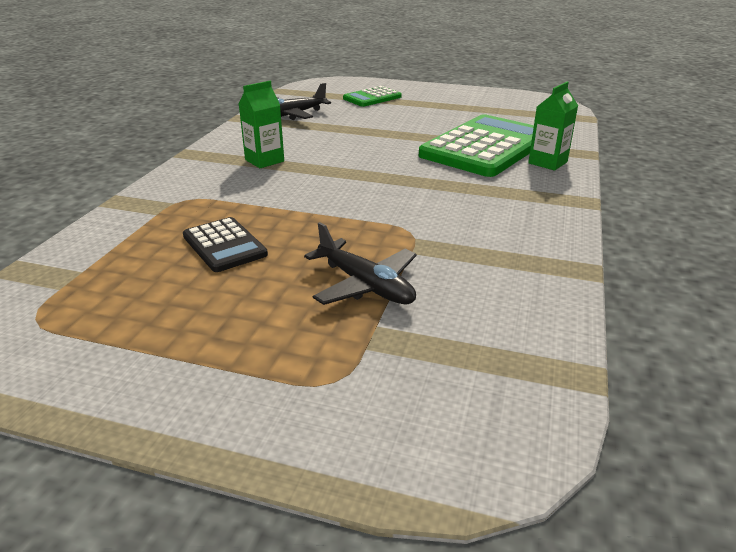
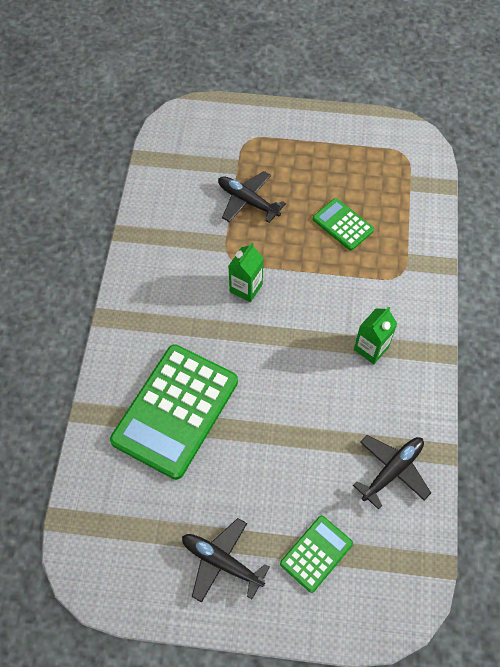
camera: 170 degrees right, 30 degrees up
black calculator [183,217,268,272] -> green calculator [313,198,374,250]
green carton [528,82,578,171] -> green carton moved to [229,243,263,302]
none -> black plane [182,518,270,603]

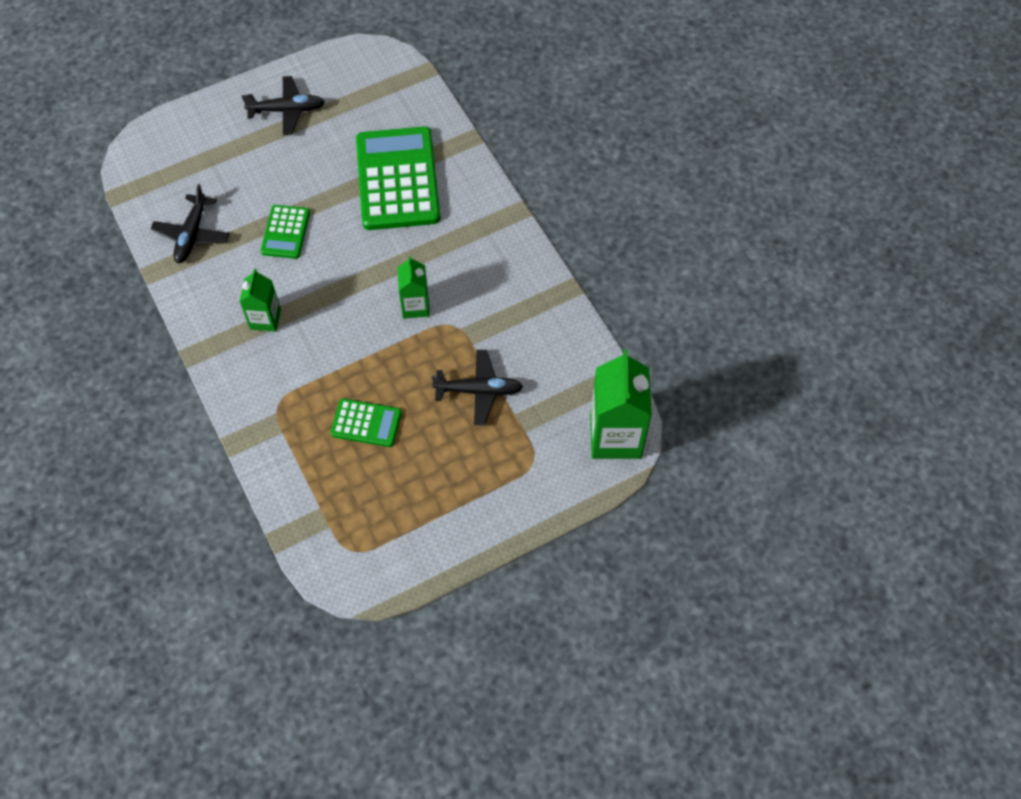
camera: 145 degrees right, 0 degrees up
green calculator [280,515,353,593] -> green calculator moved to [261,205,310,259]
none -> green carton [590,350,652,459]

